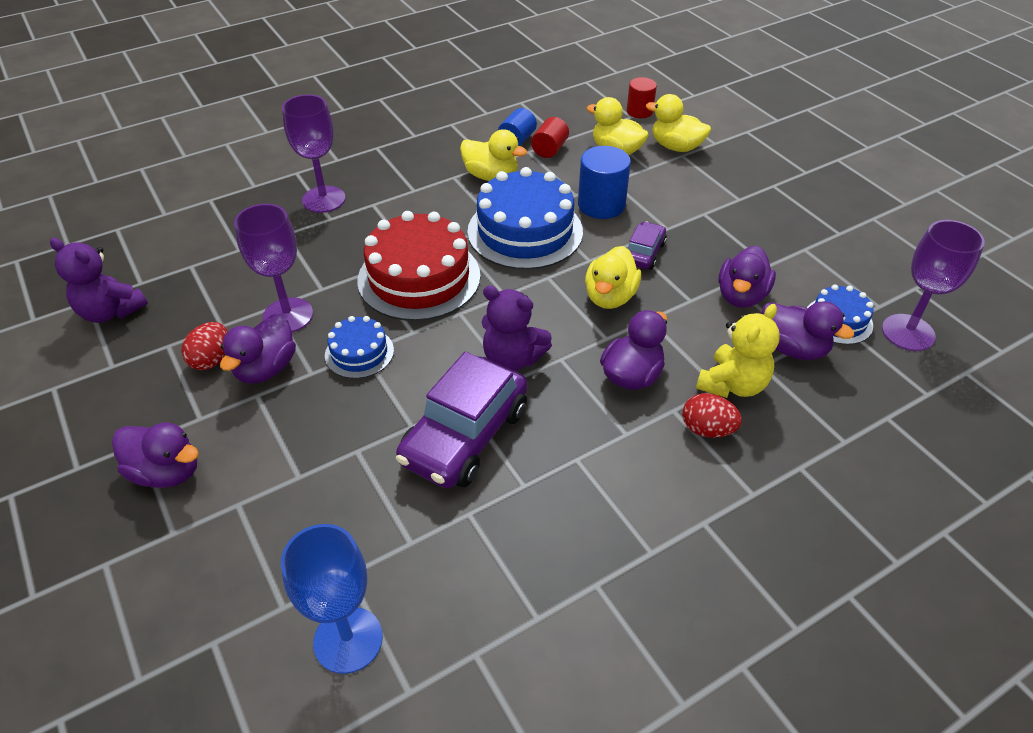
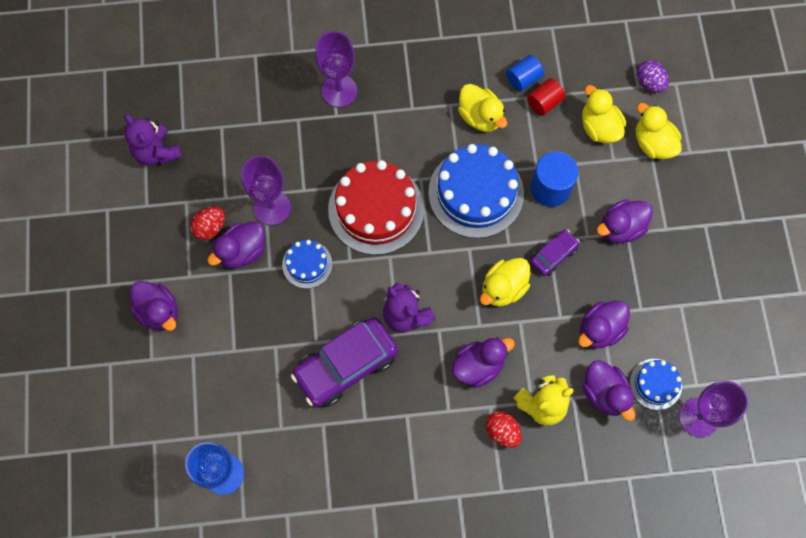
camera: 25 degrees right, 25 degrees up
red cylinder [626,77,657,118] -> purple egg [636,60,669,93]
none -> purple duck [597,199,653,243]

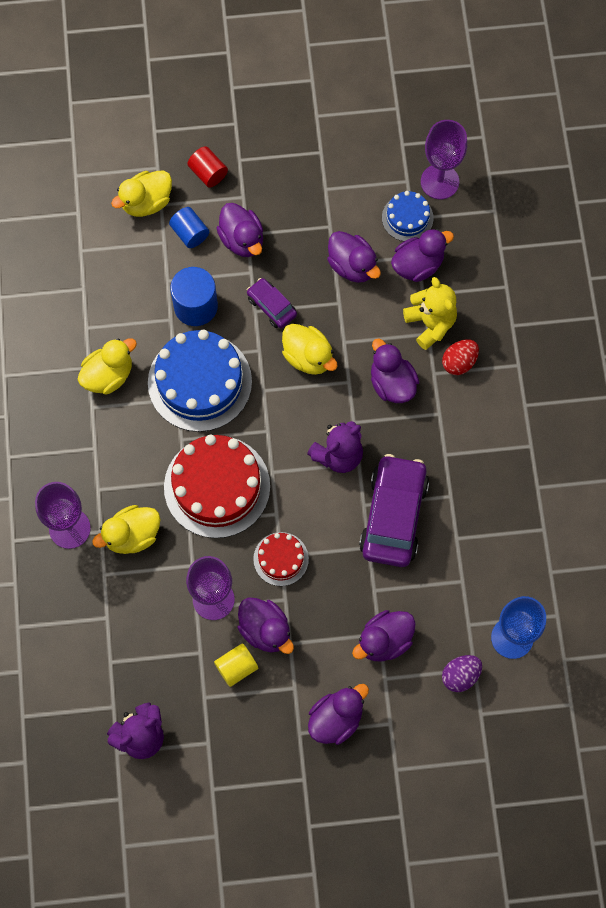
camera: 90 degrees left, 0 degrees up
red egg [190,207,225,240] -> yellow cylinder [214,643,258,687]
blue cake [282,240,332,289] -> red cake [253,532,309,586]
purple car [291,317,398,407] -> purple car turned 135 degrees counterclockwise [359,454,429,567]
blue cylinder [506,55,544,92] -> blue cylinder moved to [169,207,209,248]
red cylinder [527,78,565,116] -> red cylinder moved to [187,146,228,187]
yellow duck [582,85,626,143] -> yellow duck moved to [92,505,160,554]
purple egg [636,60,669,93] -> purple egg moved to [442,655,482,692]
none -> purple duck [352,610,416,661]

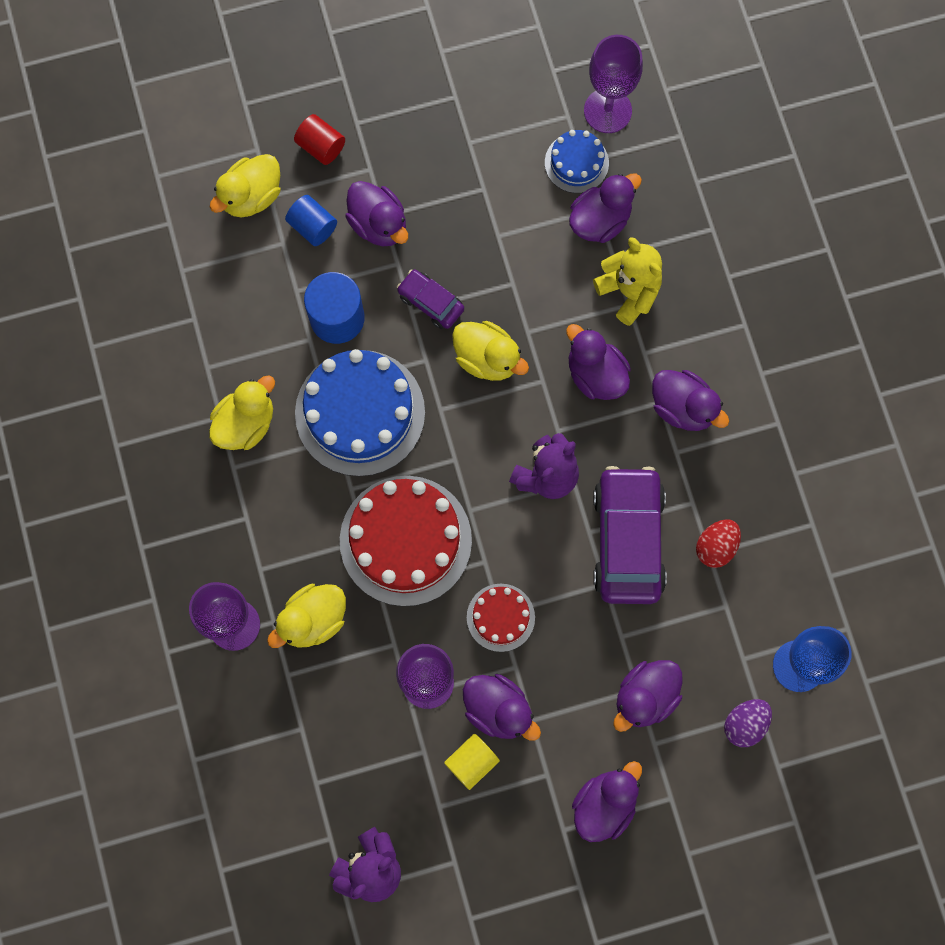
camera: 10 degrees left, 5 degrees up
purple duck [327,231,381,283] -> purple duck moved to [652,370,729,431]
red egg [442,339,479,375] -> red egg moved to [696,519,741,568]

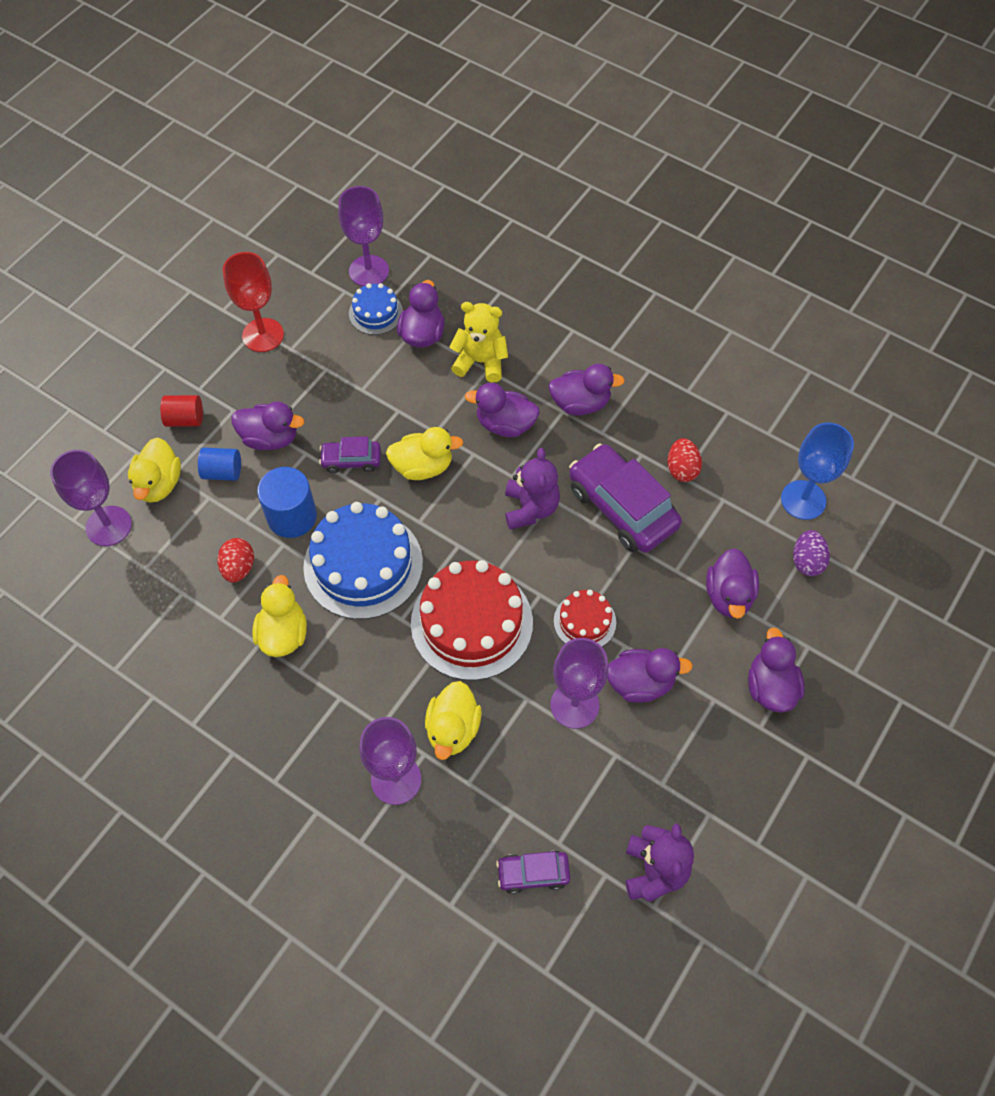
camera: 40 degrees left, 15 degrees down
yellow cylinder [444,734,500,790] -> none
none -> purple goblet [50,450,132,546]
none -> red egg [217,538,254,582]
none -> red goblet [223,252,284,352]
none -> purple car [496,850,570,894]

